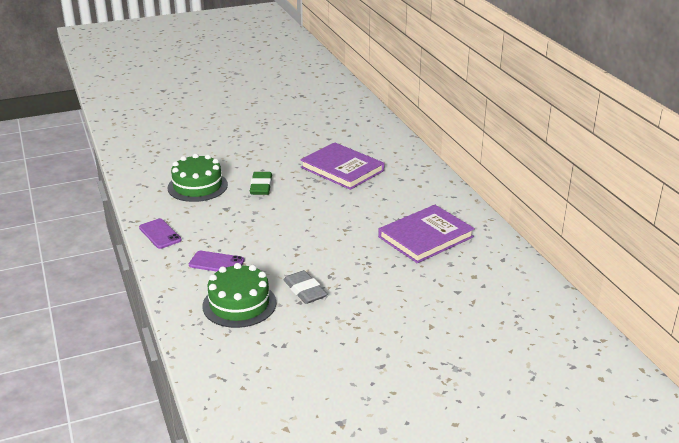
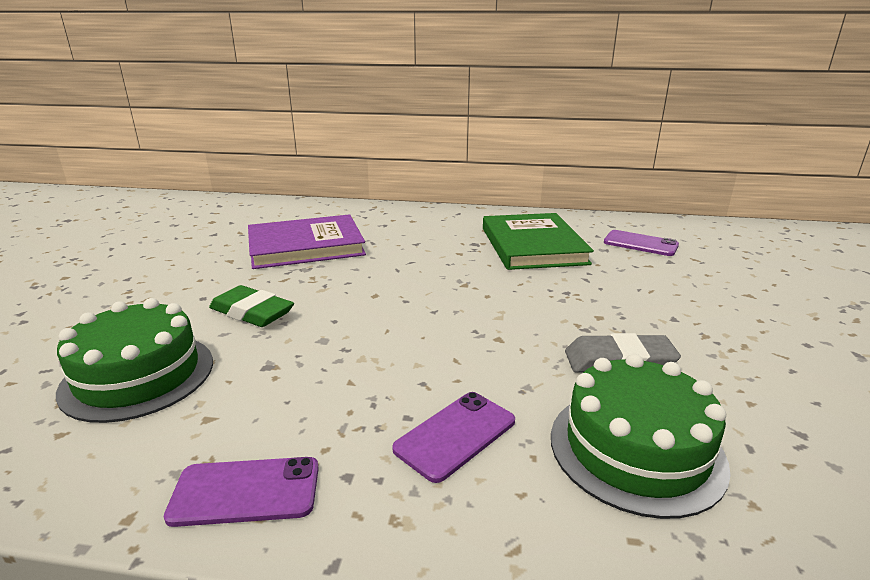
camera: 60 degrees left, 5 degrees down
purple book [378,205,475,263] -> green book [483,213,594,270]
none -> purple phone [604,230,679,256]

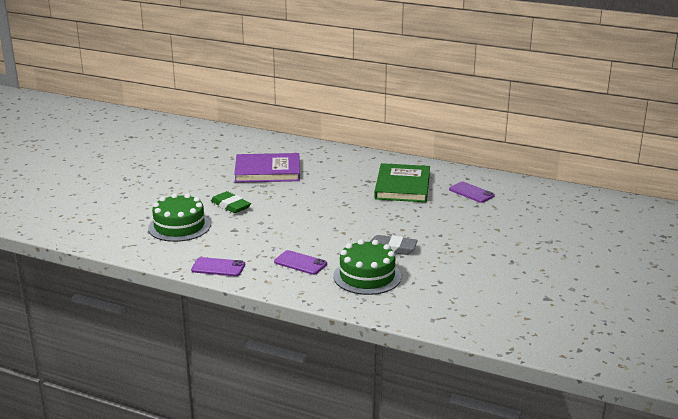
camera: 15 degrees right, 0 degrees up
purple phone [392,392,515,483] -> purple phone turned 60 degrees clockwise [274,250,327,275]

